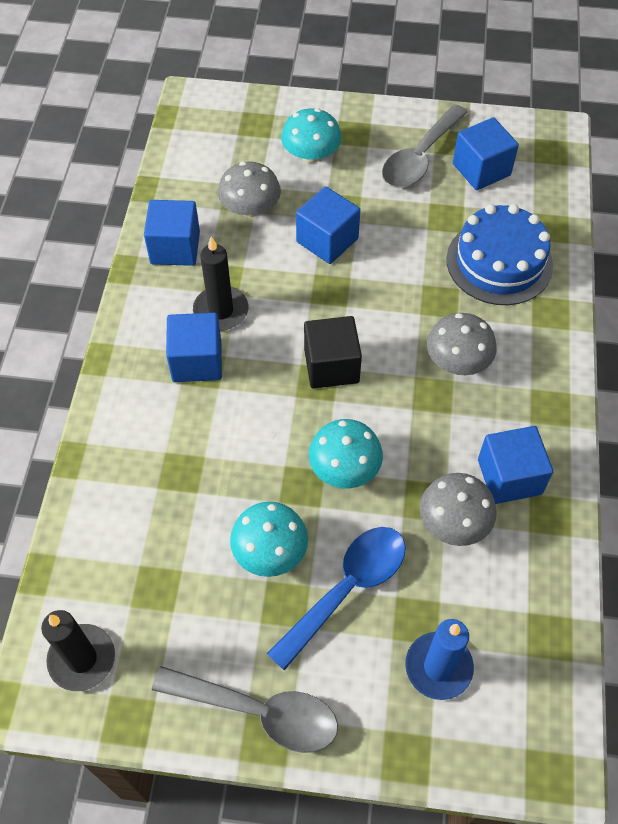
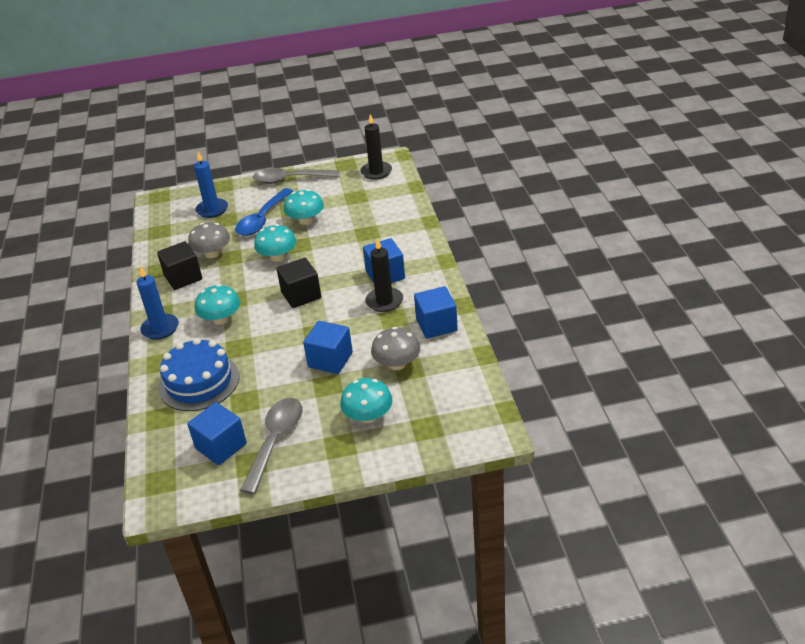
camera: 165 degrees right, 20 degrees down
grey mushroom [427,313,497,375] -> turquoise mushroom [195,284,240,325]
blue cube [478,426,553,504] -> black cube [157,241,202,290]
none -> blue candle [136,266,179,340]

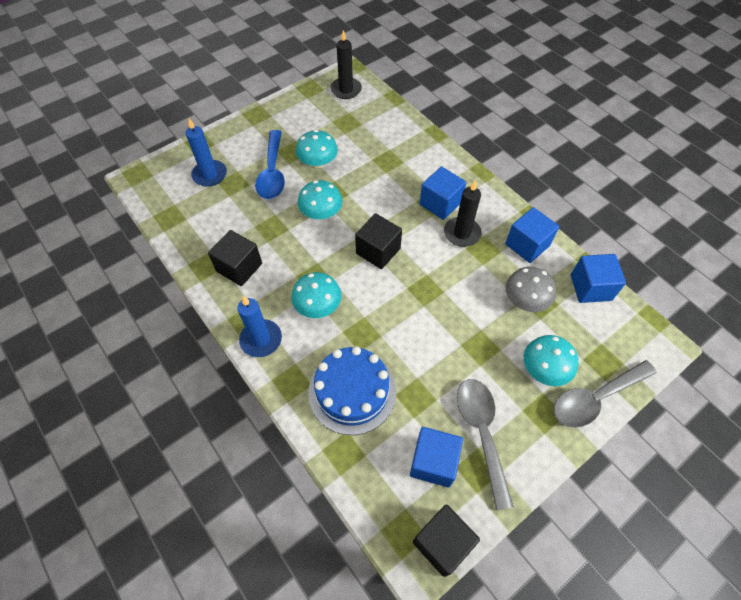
camera: 30 degrees left, 20 degrees up
grey mushroom [188,222,230,258] -> none
grey spoon [253,168,340,184] -> grey spoon moved to [554,360,657,428]
blue cube [303,321,353,374] -> blue cube moved to [571,254,626,303]
none -> black cube [413,504,480,577]

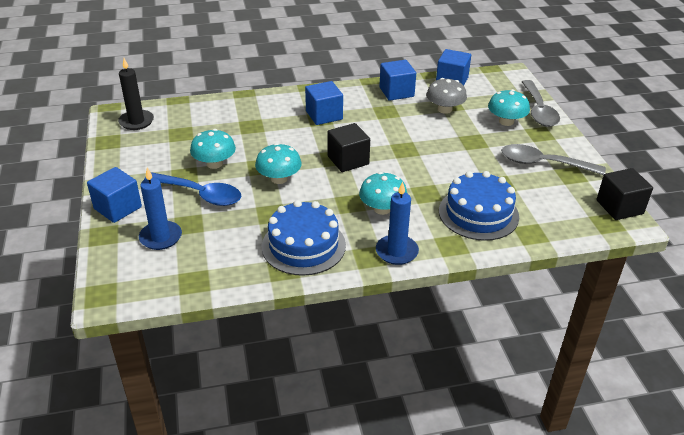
camera: 65 degrees left, 20 degrees down
black cube [208,230,262,286] -> blue cake [262,200,346,276]
blue cube [410,427,463,487] -> blue cube moved to [87,167,142,223]
black candle [444,181,482,247] -> none

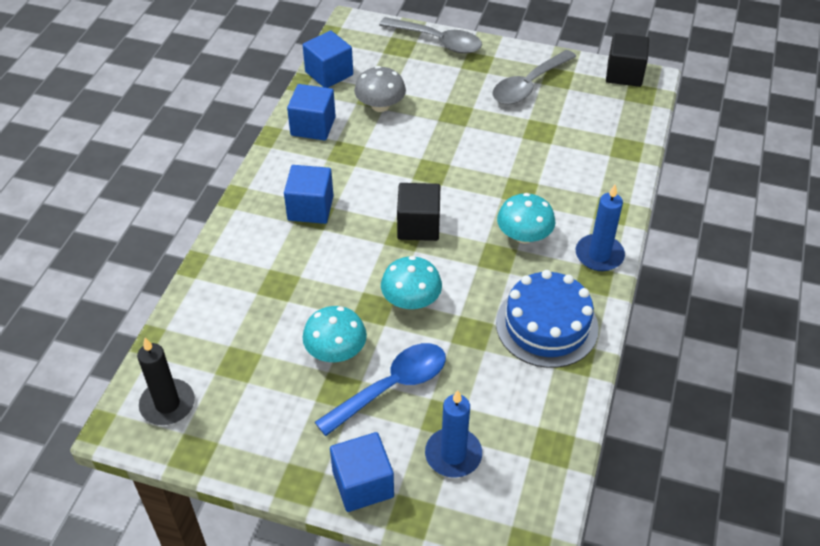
camera: 60 degrees left, 10 degrees up
blue cake [439,171,519,241] -> none
turquoise mushroom [488,89,530,126] -> none

